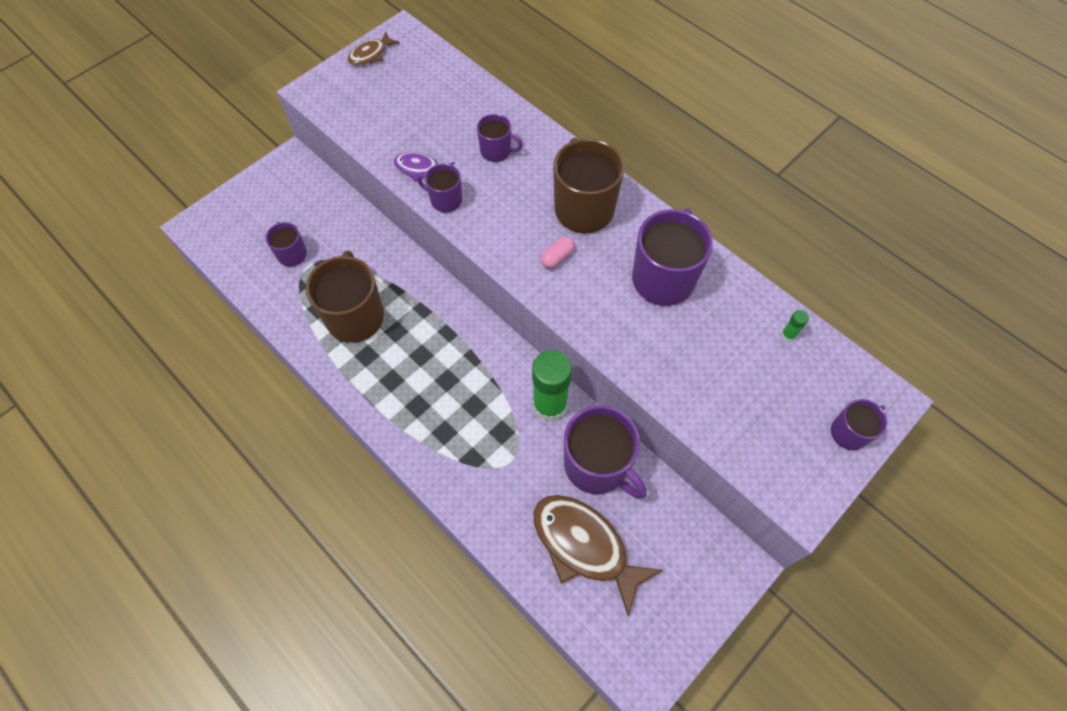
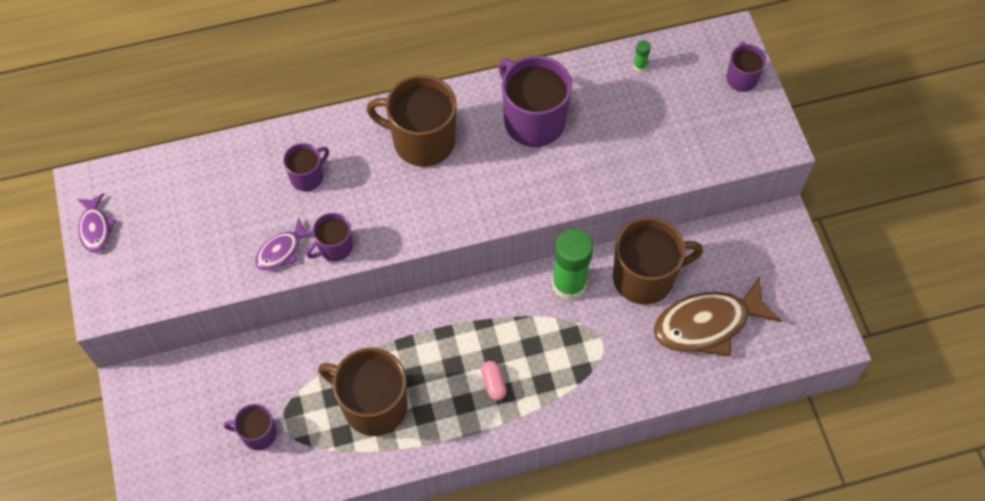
camera: 60 degrees left, 0 degrees up
brown fish [348,31,400,65] -> purple fish [77,193,116,253]
pink capsule [541,236,575,269] -> pink capsule moved to [481,361,507,401]
purple mug [564,405,647,499] -> brown mug [613,217,703,305]

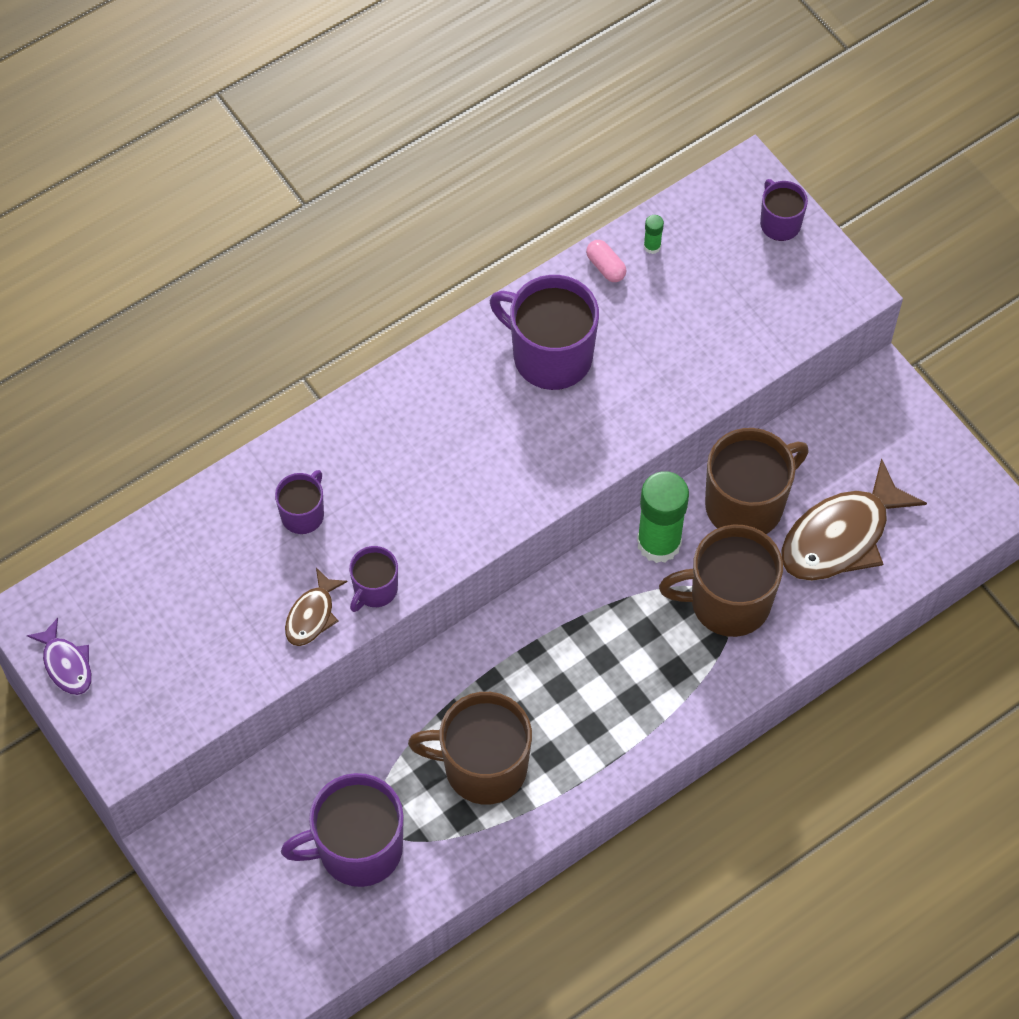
camera: 20 degrees left, 0 degrees up
purple mug [224,404,276,450] -> purple mug [281,773,404,887], size x1.88
purple fish [255,218,313,271] -> brown fish [285,568,348,646]
brown mug [366,75,457,167] -> brown mug moved to [659,524,783,637]
pink capsule [481,361,507,401] -> pink capsule moved to [586,240,627,282]

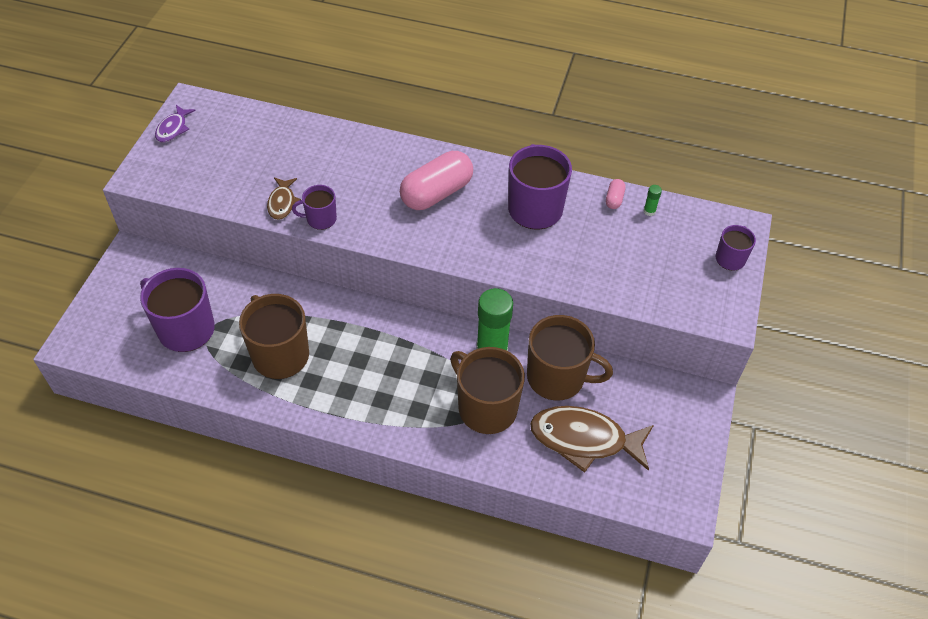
camera: 50 degrees right, 10 degrees down
purple mug [275,470,324,534] -> none
brown fish [285,568,348,646] -> brown fish turned 75 degrees counterclockwise [267,177,301,220]
none -> pink capsule [400,151,473,210]

